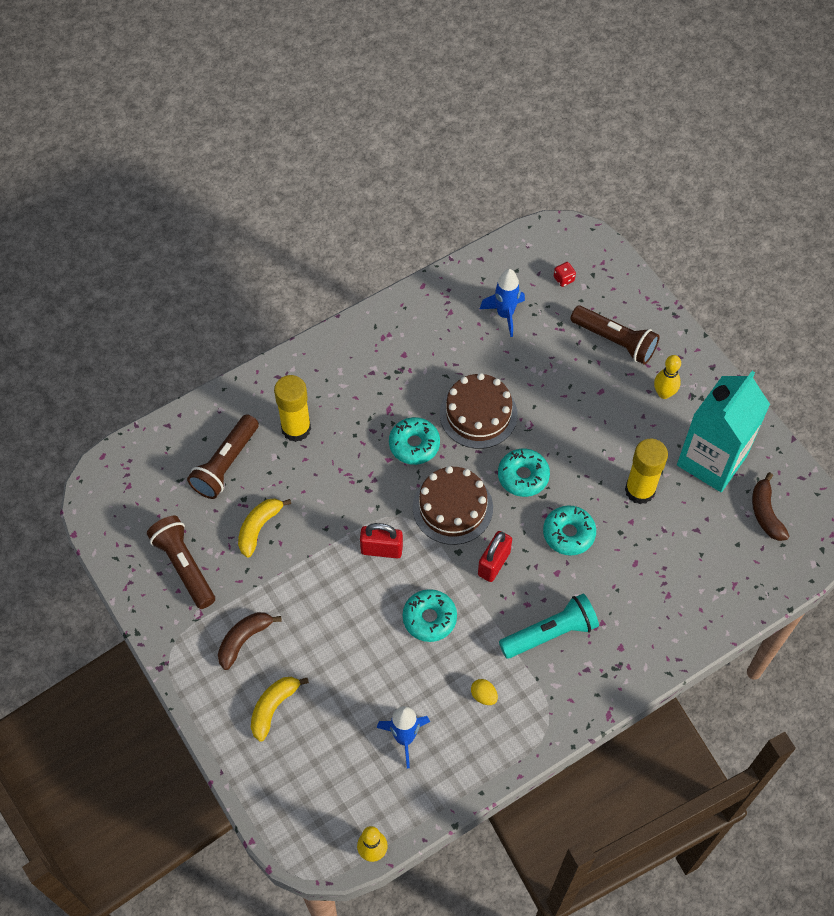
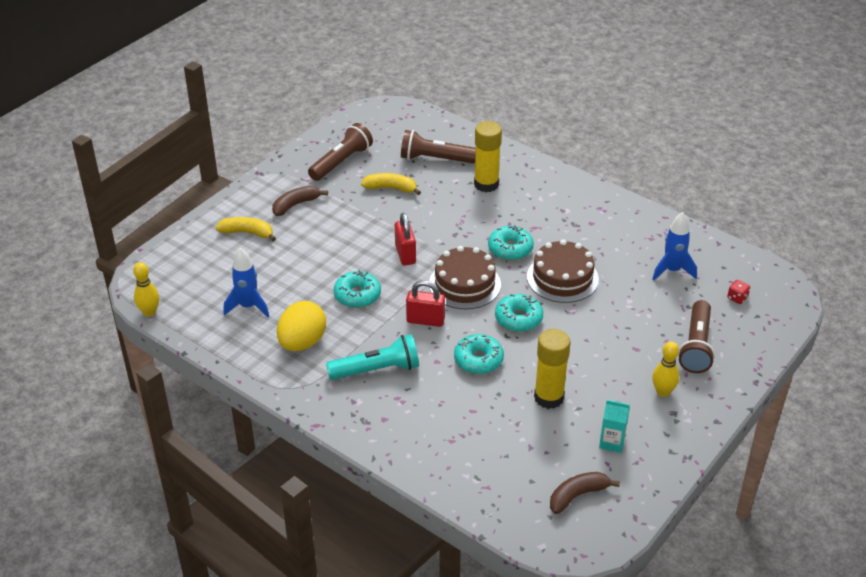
camera: 70 degrees right, 20 degrees down
brown banana [218,612,282,670] -> brown banana turned 60 degrees counterclockwise [272,186,328,216]
yellow egg [471,679,498,705] -> yellow egg [277,301,326,351], size x2.25
turquoise flashlight [499,593,599,659] -> turquoise flashlight turned 60 degrees counterclockwise [326,334,419,380]
turquoise carton [677,371,770,492] -> turquoise carton [599,400,630,453], size x0.41

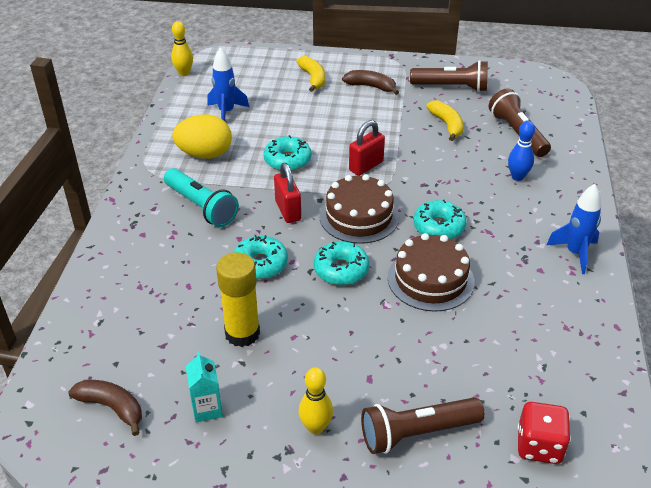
camera: 60 degrees right, 0 degrees up
yellow glue stick [474,121,502,192] -> blue bowling pin [508,121,535,181]
blue rocket [652,212,697,280] -> blue rocket moved to [546,184,601,274]
red dice [727,280,750,304] -> red dice [518,402,571,464], size x1.85

